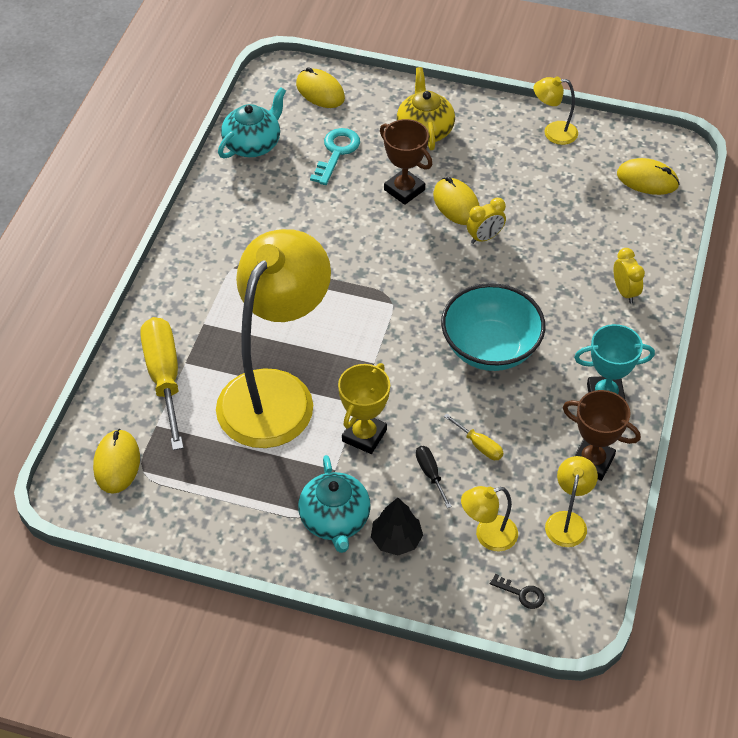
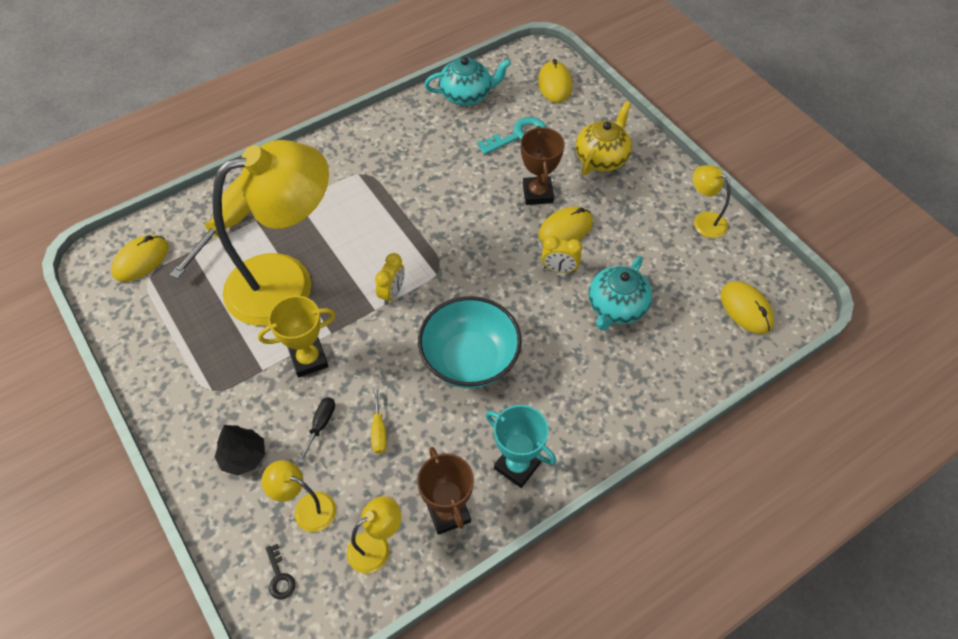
camera: 40 degrees right, 5 degrees up
turquoise teapot [298,455,371,553] -> turquoise teapot moved to [589,256,652,330]
yellow mouse [433,177,480,225] -> yellow mouse turned 45 degrees clockwise [538,207,593,243]
yellow clock [614,248,645,303] -> yellow clock moved to [375,253,405,305]

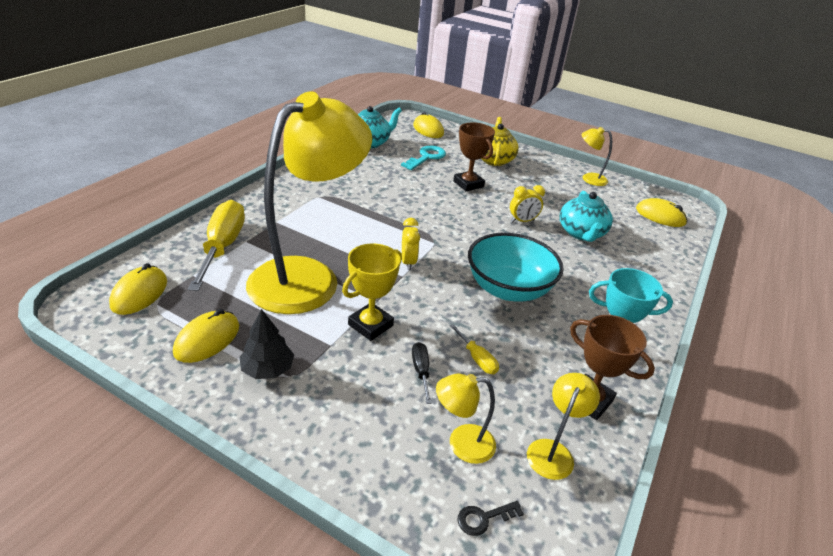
camera: 30 degrees left, 20 degrees down
black tree [215,425,265,476] -> black tree moved to [239,309,294,379]
black key [265,544,295,600] -> black key turned 120 degrees clockwise [457,501,524,536]
yellow mouse [538,207,593,243] -> yellow mouse moved to [173,309,239,363]

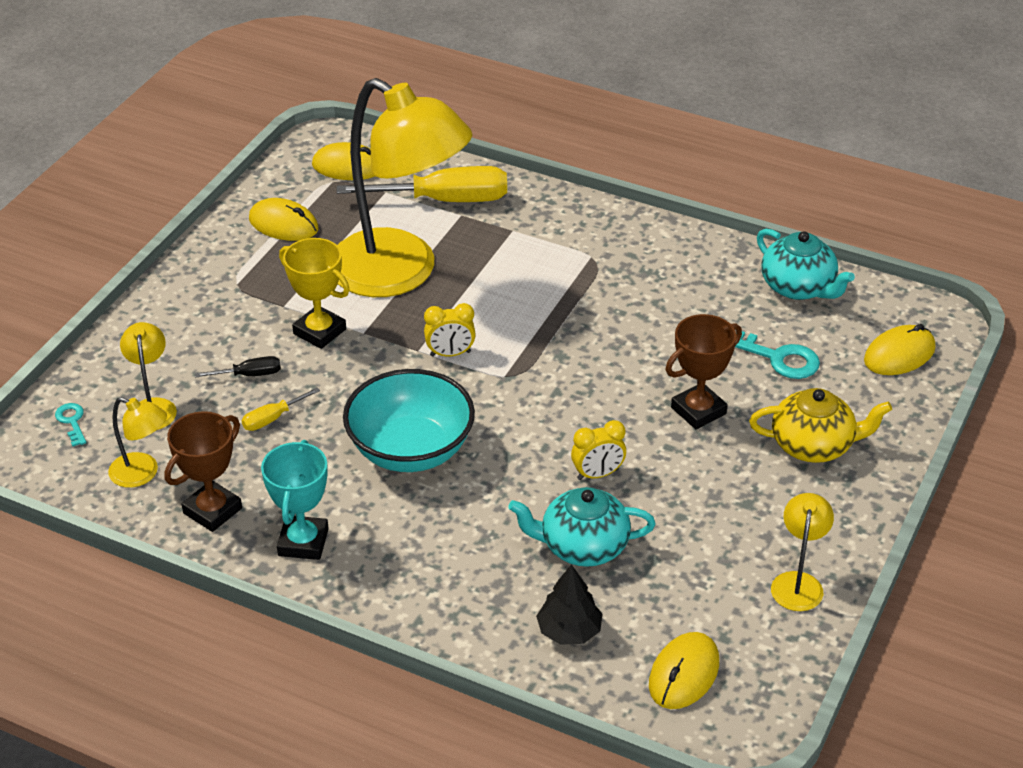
camera: 90 degrees right, 5 degrees up
black tree [239,309,294,379] -> black tree moved to [536,564,602,645]
black key [457,501,524,536] -> turquoise key [55,403,86,446]
yellow clock [510,185,545,222] -> yellow clock turned 90 degrees counterclockwise [571,420,626,480]

